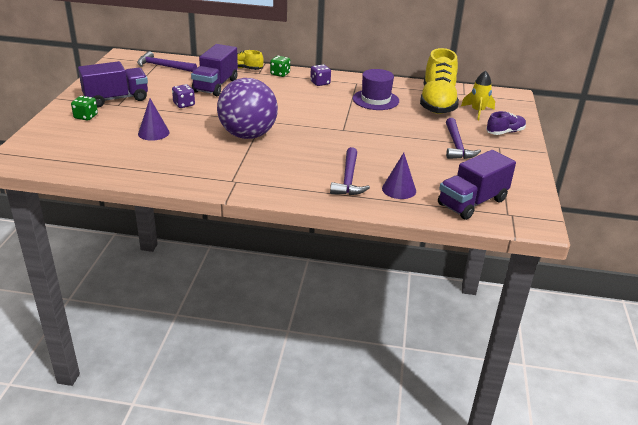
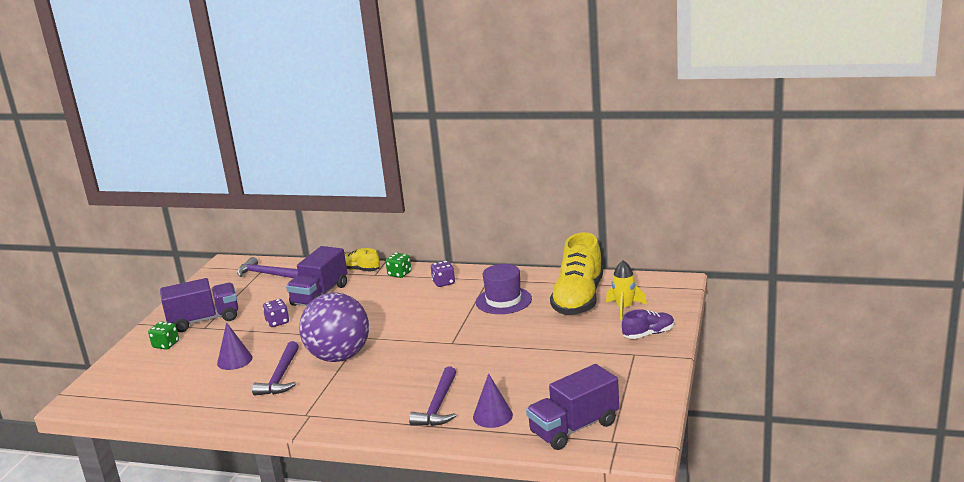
camera: 10 degrees right, 10 degrees down
purple hammer [446,118,481,159] -> purple hammer moved to [252,341,299,395]

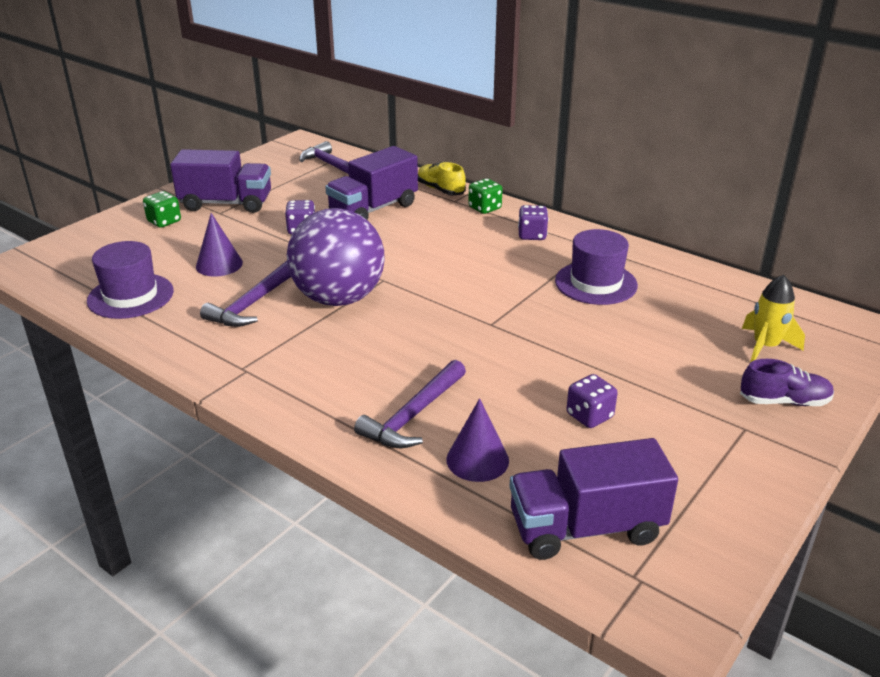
camera: 20 degrees right, 10 degrees up
yellow shoe [550,232,603,315] -> none
none -> purple hat [87,241,174,319]
none -> purple dice [566,374,617,428]

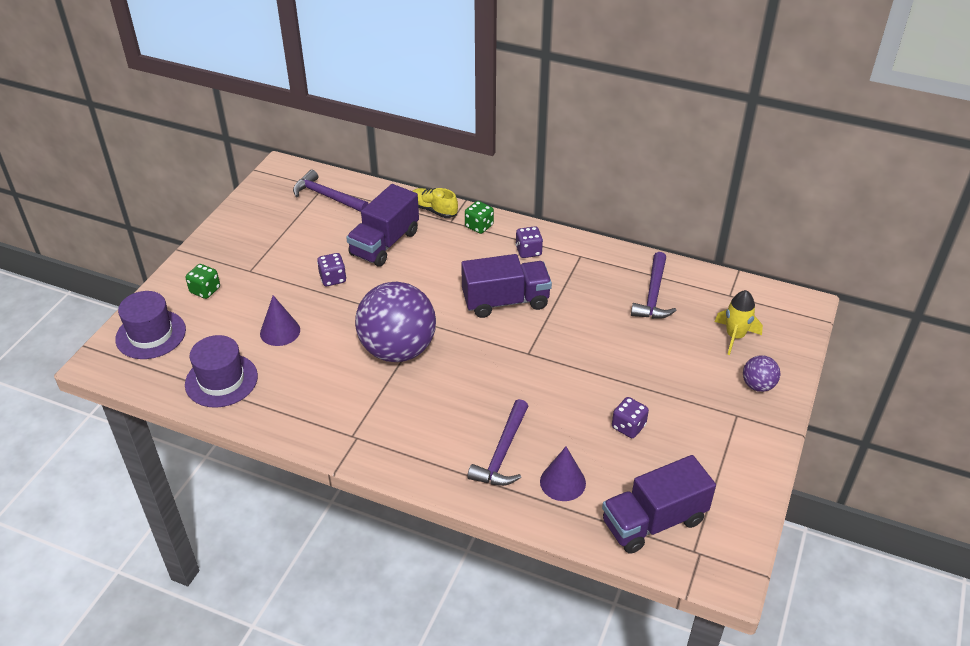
camera: 15 degrees left, 10 degrees up
purple truck [170,149,271,213] -> purple truck moved to [461,254,552,318]
purple hammer [200,261,291,327] -> purple hammer moved to [631,252,677,319]
purple hat [555,229,638,305] -> purple hat moved to [115,291,186,359]
purple shoe [740,359,834,406] -> purple ball [743,355,780,392]

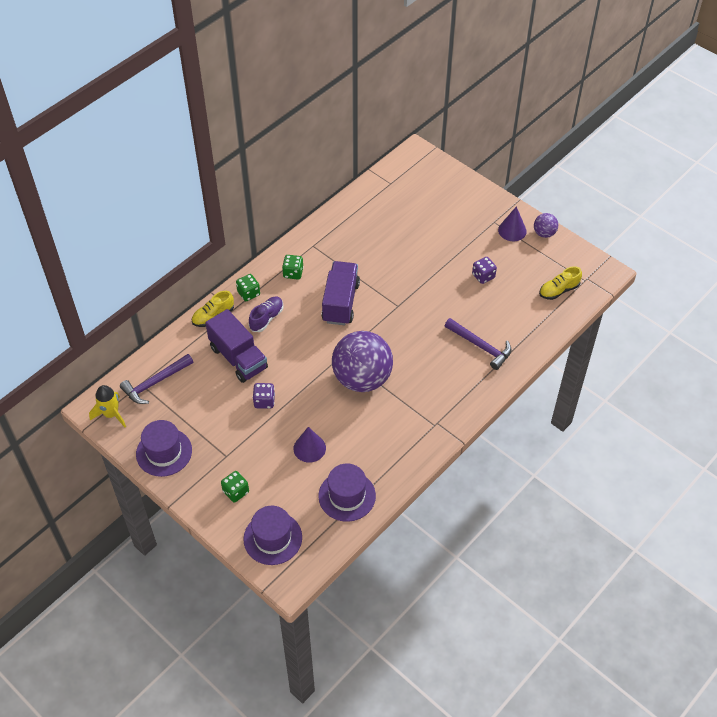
camera: 70 degrees left, 10 degrees up
purple dice [516,226,543,258] -> green dice [282,255,304,280]
purple cone [540,447,586,501] -> purple cone moved to [498,206,527,241]
purple truck [602,455,716,554] -> yellow shoe [539,266,582,300]
purple hammer [631,252,677,319] -> none
yellow rocket [715,290,763,355] -> yellow rocket moved to [89,385,126,427]
purple ball [743,355,780,392] -> purple ball moved to [534,213,558,238]
none -> purple hat [136,420,192,477]
none -> purple shoe [249,297,283,332]

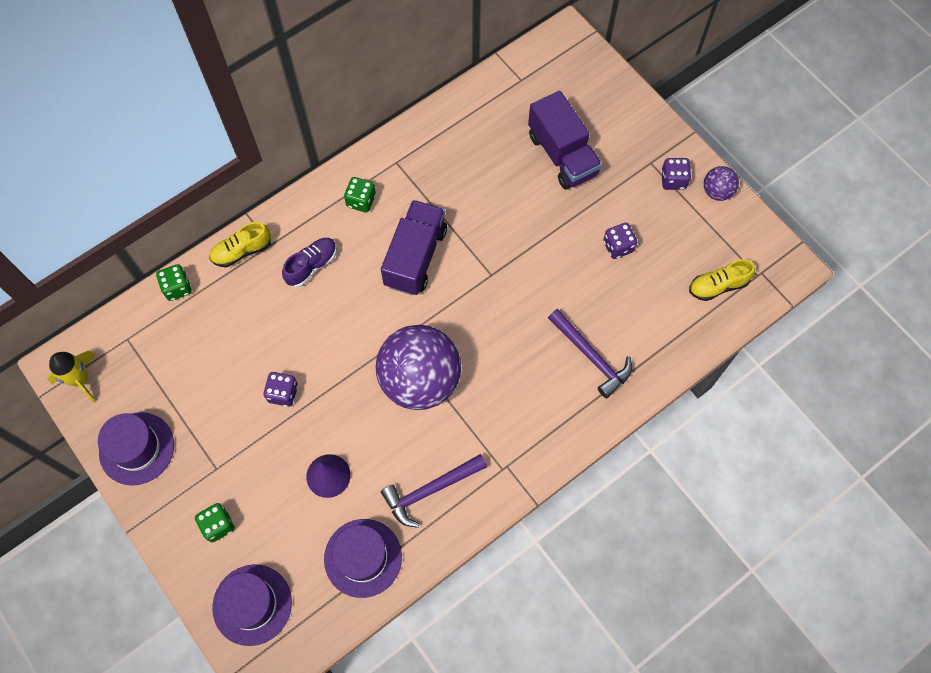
camera: 10 degrees right, 15 degrees up
purple hammer [120,354,193,404] -> purple hammer moved to [381,454,487,528]
purple truck [206,309,268,383] -> purple truck moved to [528,91,602,189]
green dice [236,274,260,301] -> green dice moved to [156,264,192,301]
purple cone [498,206,527,241] -> purple dice [661,158,691,190]

